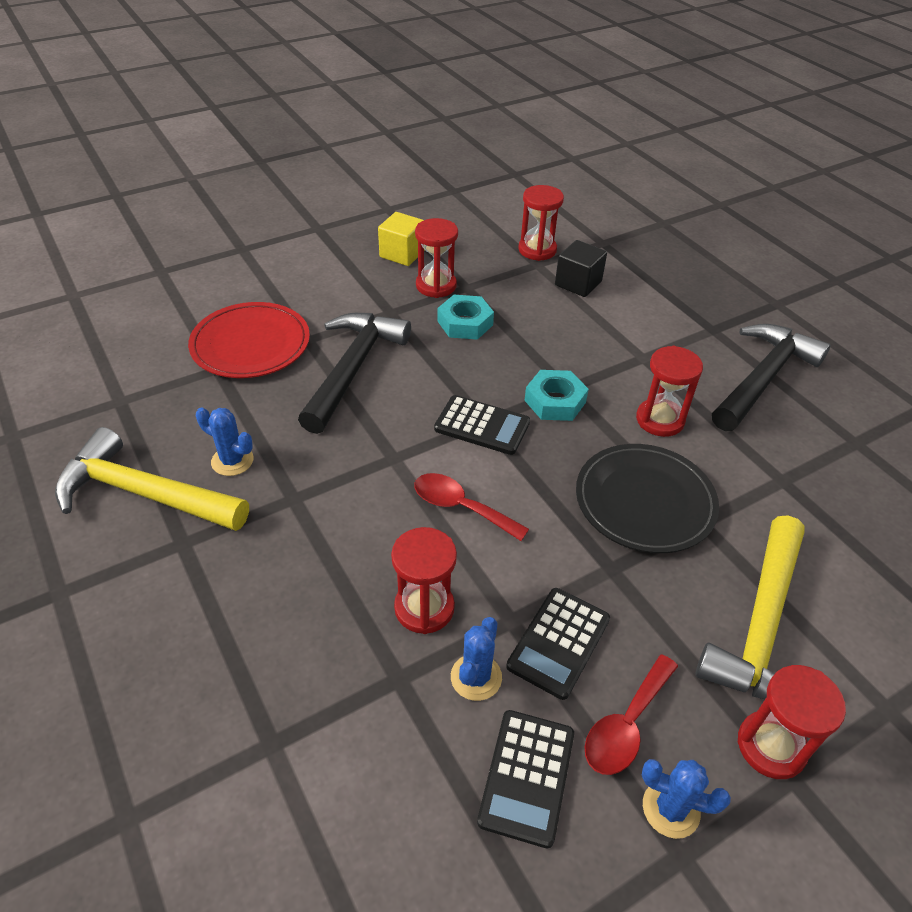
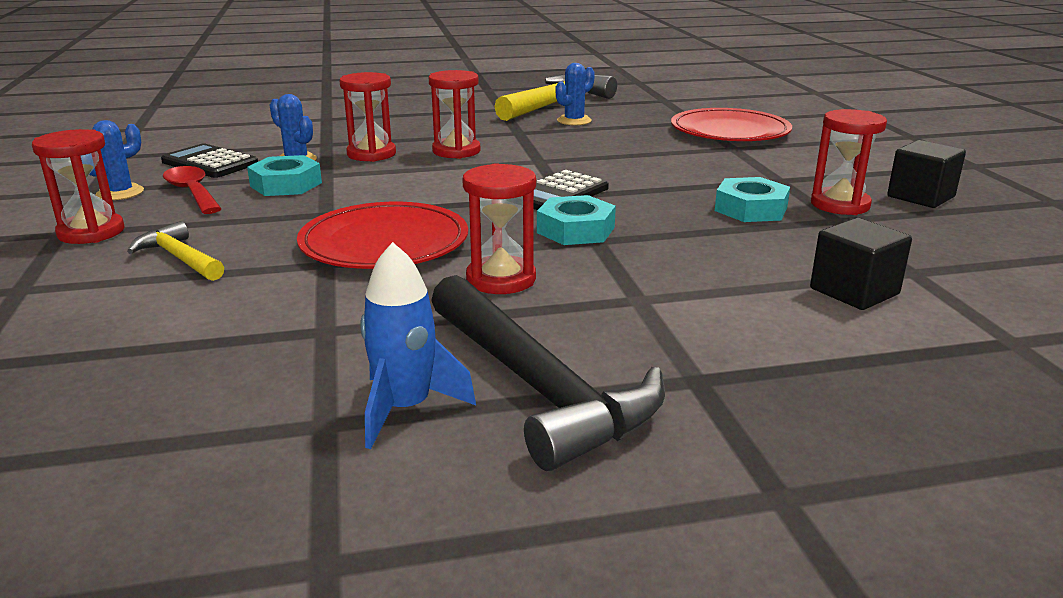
camera: 110 degrees right, 20 degrees down
black hammer [298,313,411,434] -> none
yellow cube [378,212,425,266] -> black cube [887,140,966,208]
red spoon [414,473,529,541] -> none
black calculator [506,588,610,700] -> turquoise nut [247,155,322,196]
red hourglass [518,185,564,261] -> red hourglass moved to [429,70,480,159]
black plate [576,444,719,553] -> red plate [297,202,468,269]
yellow hammer [695,515,805,699] -> yellow hammer [127,221,224,281], size x0.53
none -> blue rocket [360,242,476,449]

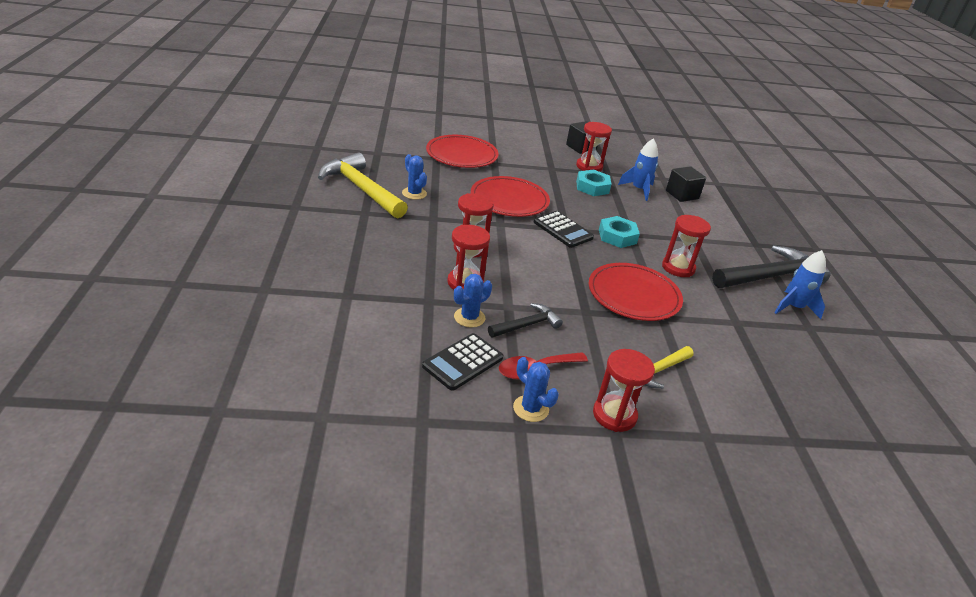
camera: 85 degrees left, 10 degrees up
turquoise nut [247,155,322,196] -> black hammer [488,303,563,338]
none -> red plate [470,176,550,217]
none -> blue rocket [618,138,658,201]

